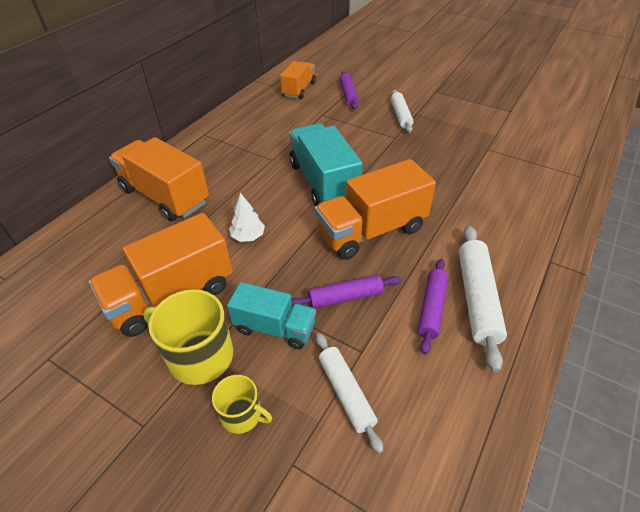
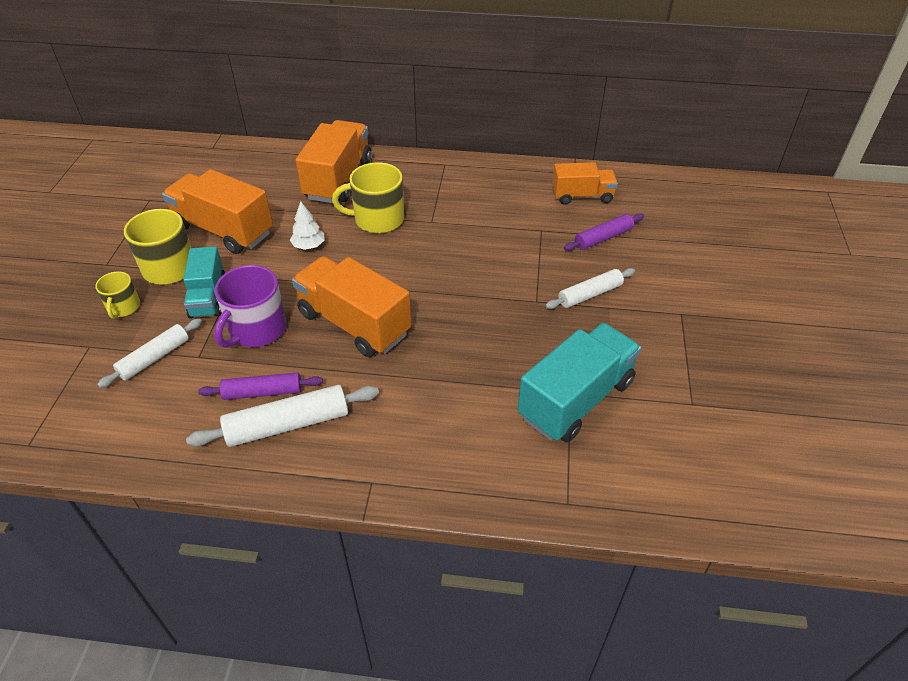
camera: 65 degrees right, 0 degrees up
turquoise truck [289,123,362,206] -> turquoise truck moved to [518,323,641,442]
purple rolling pin [292,275,401,309] -> purple mug [214,265,286,348]
none -> yellow mug [332,162,404,233]

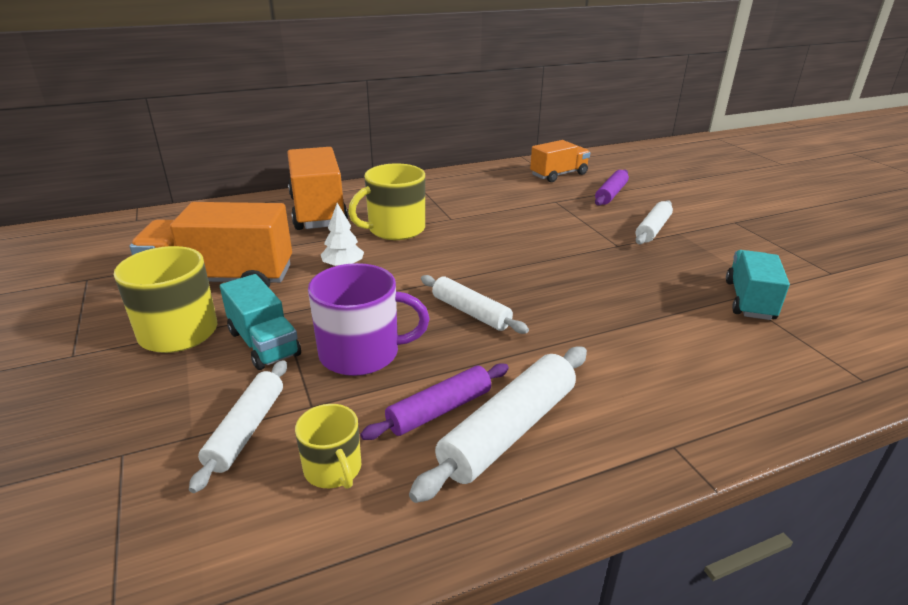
camera: 30 degrees left, 15 degrees down
yellow mug [95,271,140,319] -> yellow mug moved to [295,404,361,489]
purple mug [214,265,286,348] -> purple mug turned 90 degrees counterclockwise [308,263,429,376]
orange truck [292,256,411,357] -> white rolling pin [421,275,529,334]
turquoise truck [518,323,641,442] -> turquoise truck [726,250,790,320], size x0.61

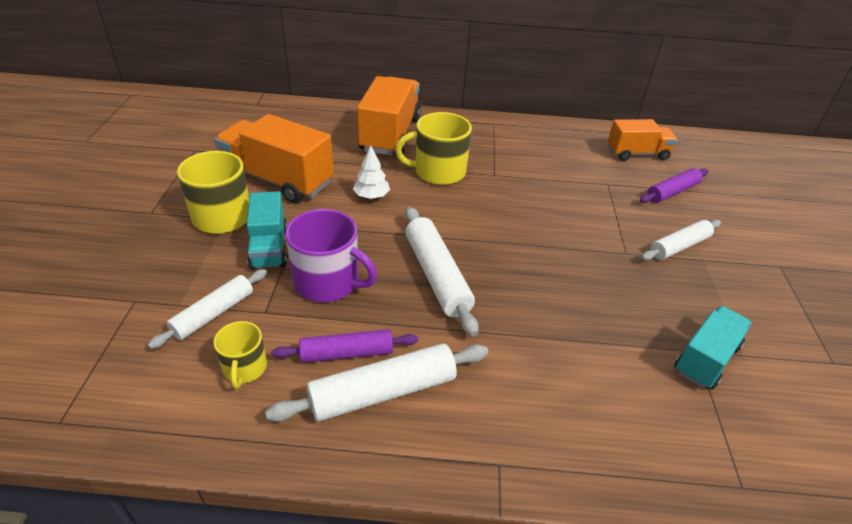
camera: 25 degrees right, 10 degrees up
white rolling pin [421,275,529,334] -> white rolling pin [405,207,479,336], size x1.51

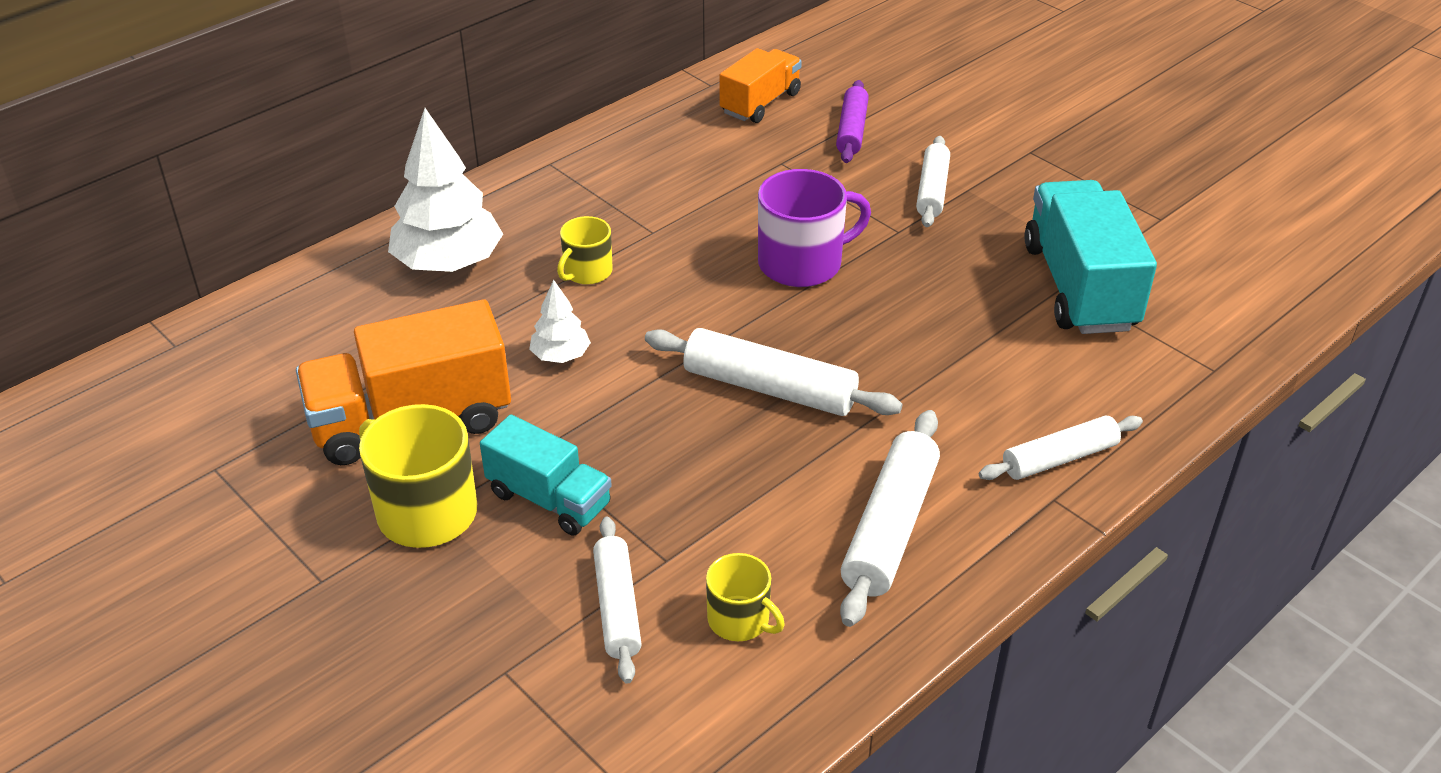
camera: 45 degrees left, 0 degrees up
purple rolling pin [272,329,418,363] -> none
purple mug [285,209,377,302] -> purple mug moved to [758,169,871,287]
orange truck [357,76,421,155] -> white tree [388,108,503,272]
yellow mug [395,112,472,185] -> yellow mug [557,216,613,285], size x0.58
turquoise truck [674,306,752,389] -> turquoise truck [1024,180,1157,334], size x1.63
none -> white rolling pin [979,415,1143,480]

